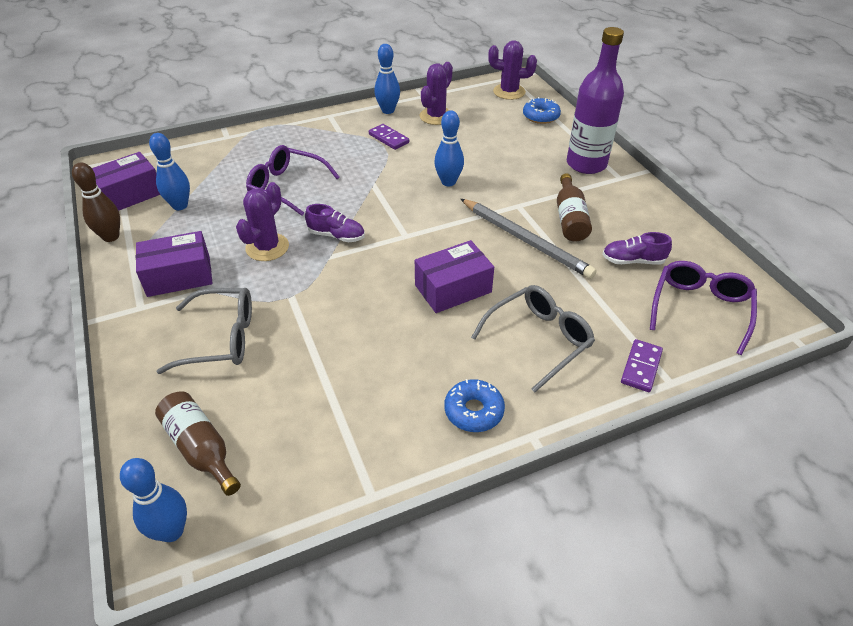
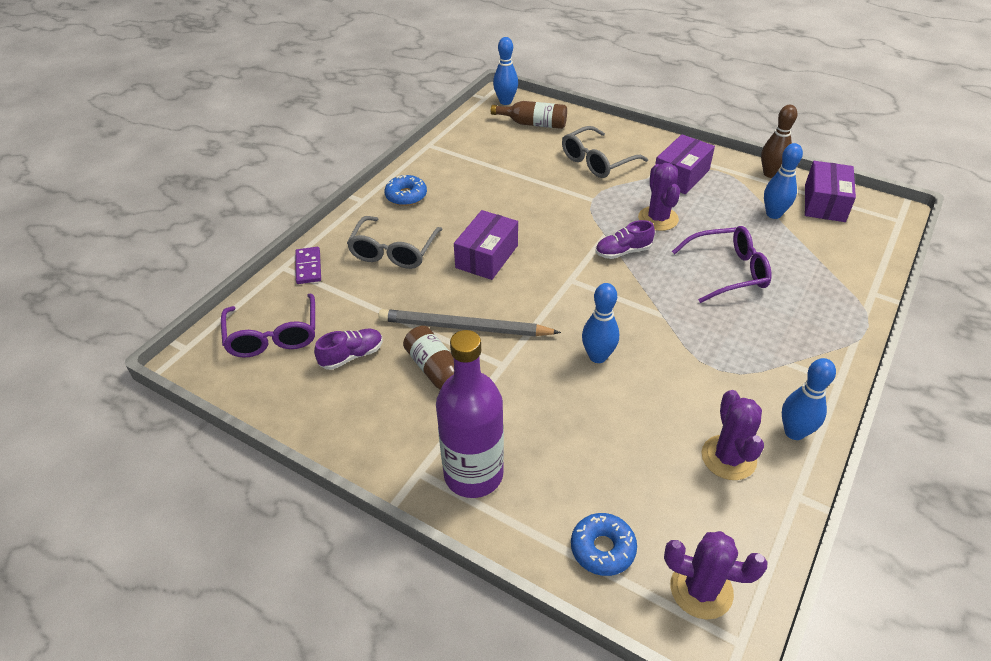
camera: 145 degrees right, 0 degrees up
purple domino [369,124,409,150] -> none
purple cactus [488,40,537,100] -> purple cactus turned 45 degrees clockwise [664,531,768,620]

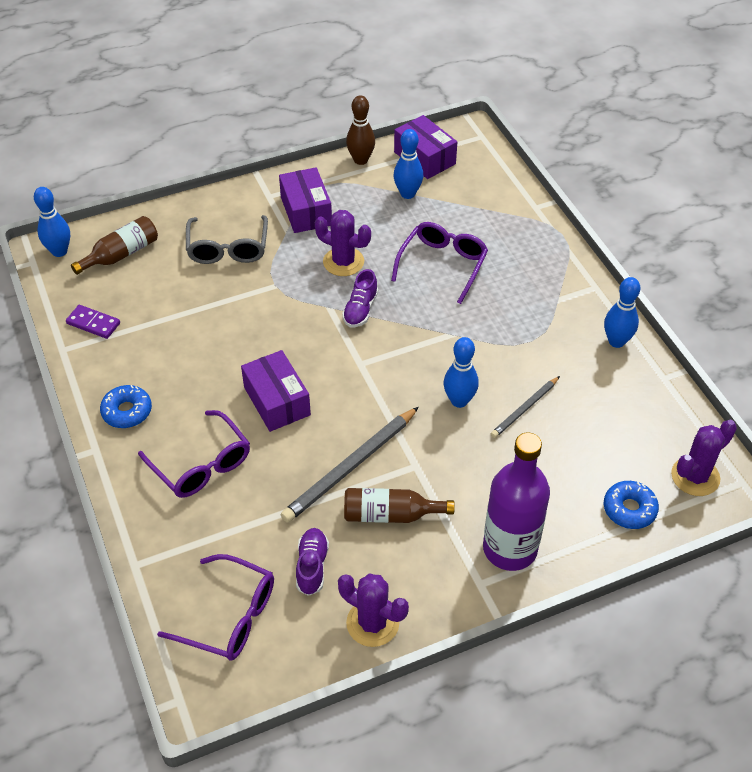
camera: 55 degrees left, 5 degrees up
purple domino [295,247,321,284] -> purple domino moved to [66,305,120,339]
grey glasses [347,216,443,269] -> purple glasses [138,410,250,498]
purple cactus [702,390,764,480] -> purple cactus moved to [338,574,409,647]
none -> grey pencil [491,376,560,438]

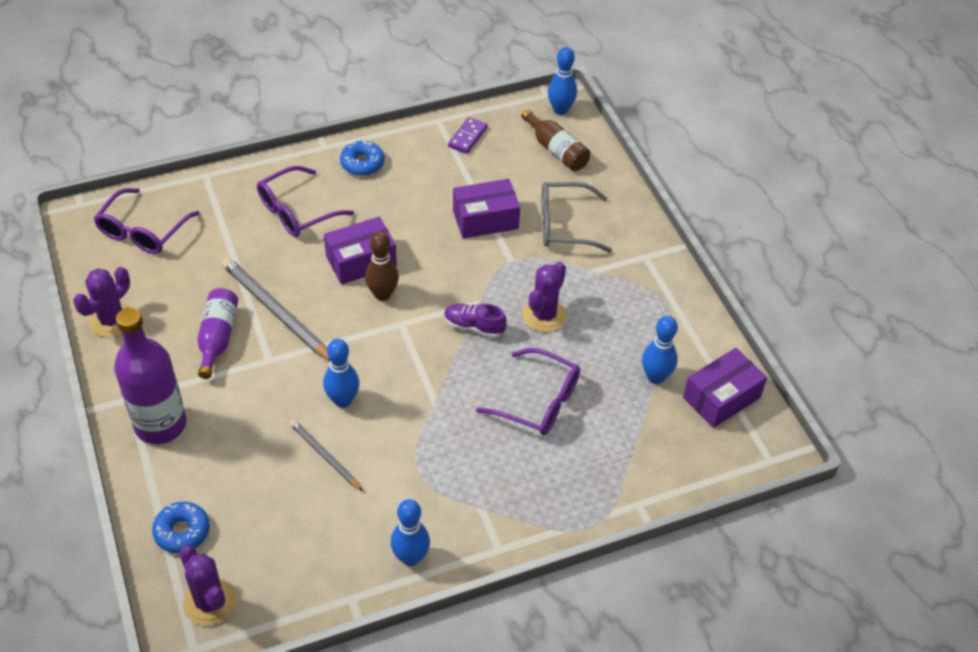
camera: 90 degrees right, 0 degrees up
purple box [279,167,332,233] -> purple box moved to [453,179,520,239]
purple shoe [296,528,329,596] -> none
brown bottle [344,488,455,523] -> purple bottle [197,288,238,379]
brown bowling pin [346,95,375,165] -> brown bowling pin moved to [365,232,399,301]

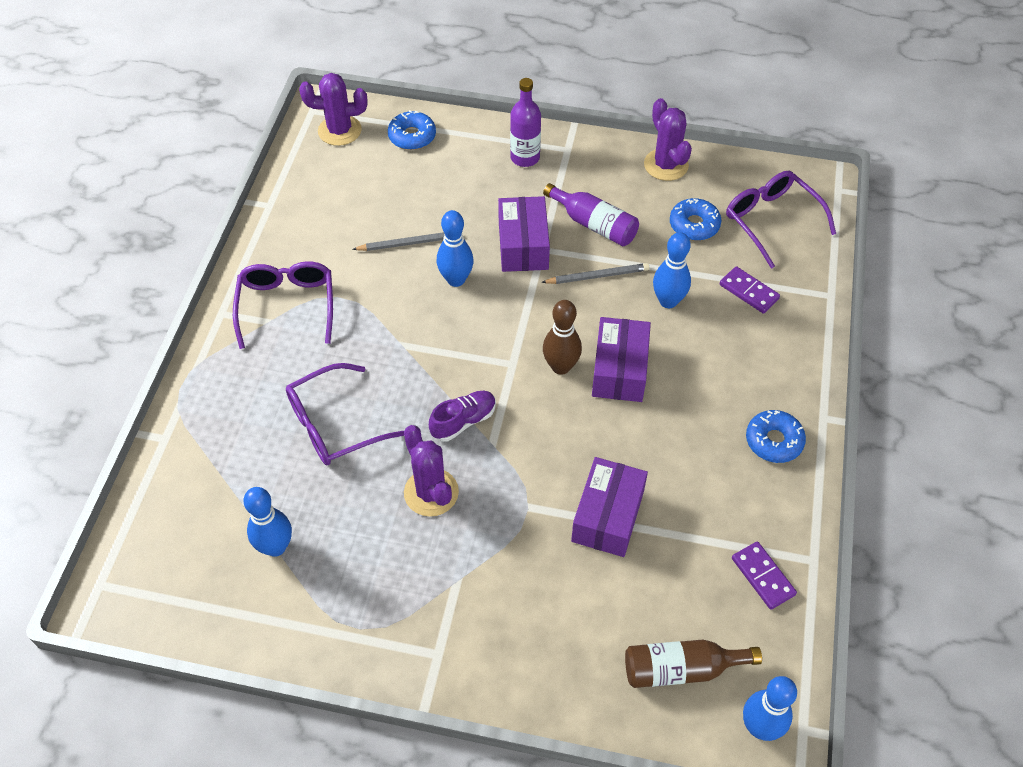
camera: 125 degrees right, 5 degrees up
purple bottle [114,308,186,444] -> purple bottle [510,78,541,167], size x0.61
grey pencil [222,257,330,361] -> grey pencil [541,263,649,284], size x0.58
purple glasses [257,166,354,237] -> purple glasses moved to [233,261,333,349]
blue bowling pin [391,499,430,566] -> blue bowling pin moved to [653,232,691,308]
grey glasses [542,182,612,253] -> none
purple box [683,348,767,428] -> purple box moved to [498,196,550,272]
none -> blue donut [670,198,722,241]
none -> purple domino [720,266,780,314]

